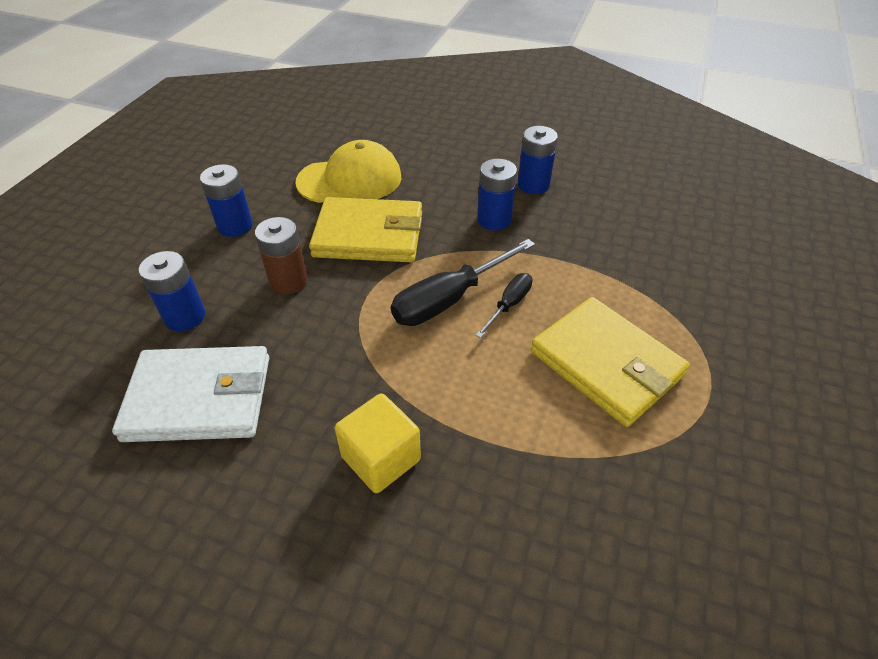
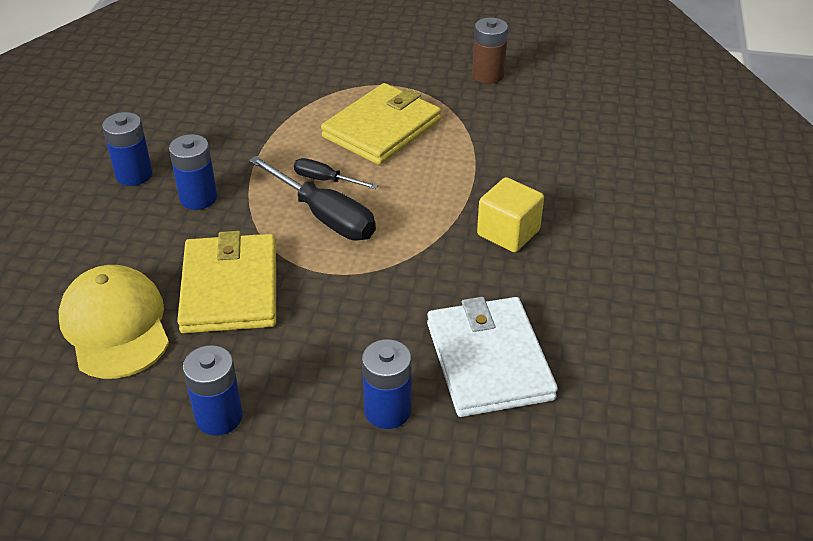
camera: 100 degrees left, 5 degrees down
brown battery [255,217,308,294] -> brown battery moved to [472,17,508,84]

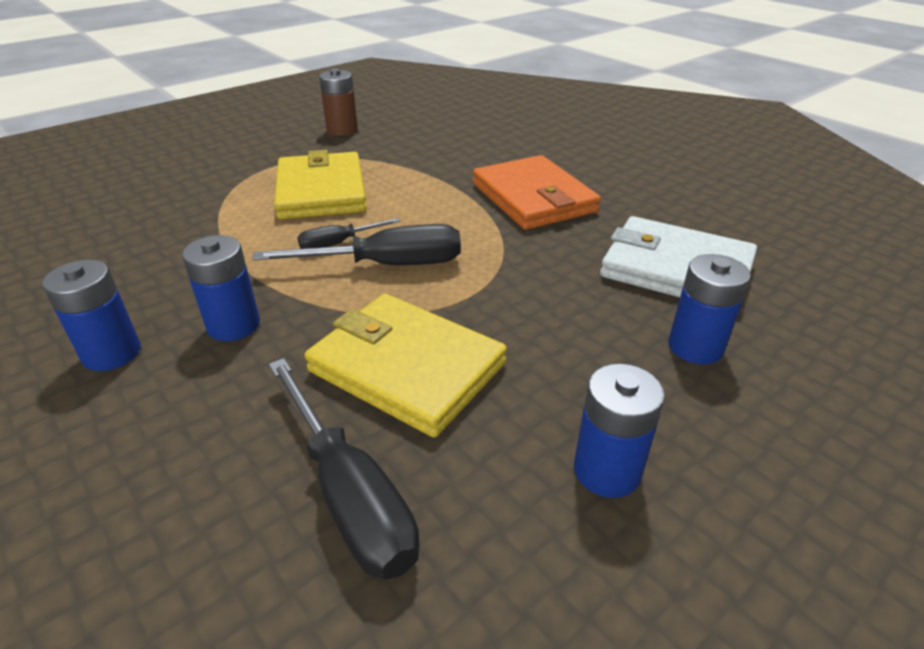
camera: 50 degrees left, 5 degrees down
yellow cap [59,265,169,379] -> black screwdriver [268,358,420,579]
yellow cube [477,177,544,252] -> orange wallet [473,155,601,230]

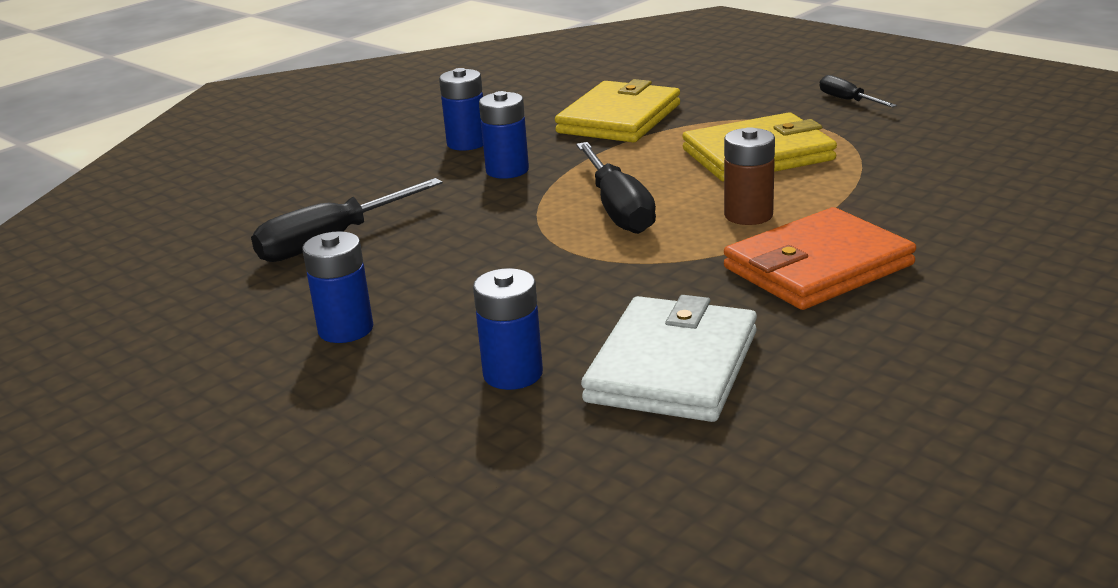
camera: 85 degrees right, 10 degrees down
black screwdriver [297,218,401,249] -> black screwdriver moved to [819,75,897,107]
yellow wallet [305,294,507,437] -> yellow wallet moved to [555,79,680,142]
brown battery [319,69,358,136] -> brown battery moved to [724,127,775,225]

